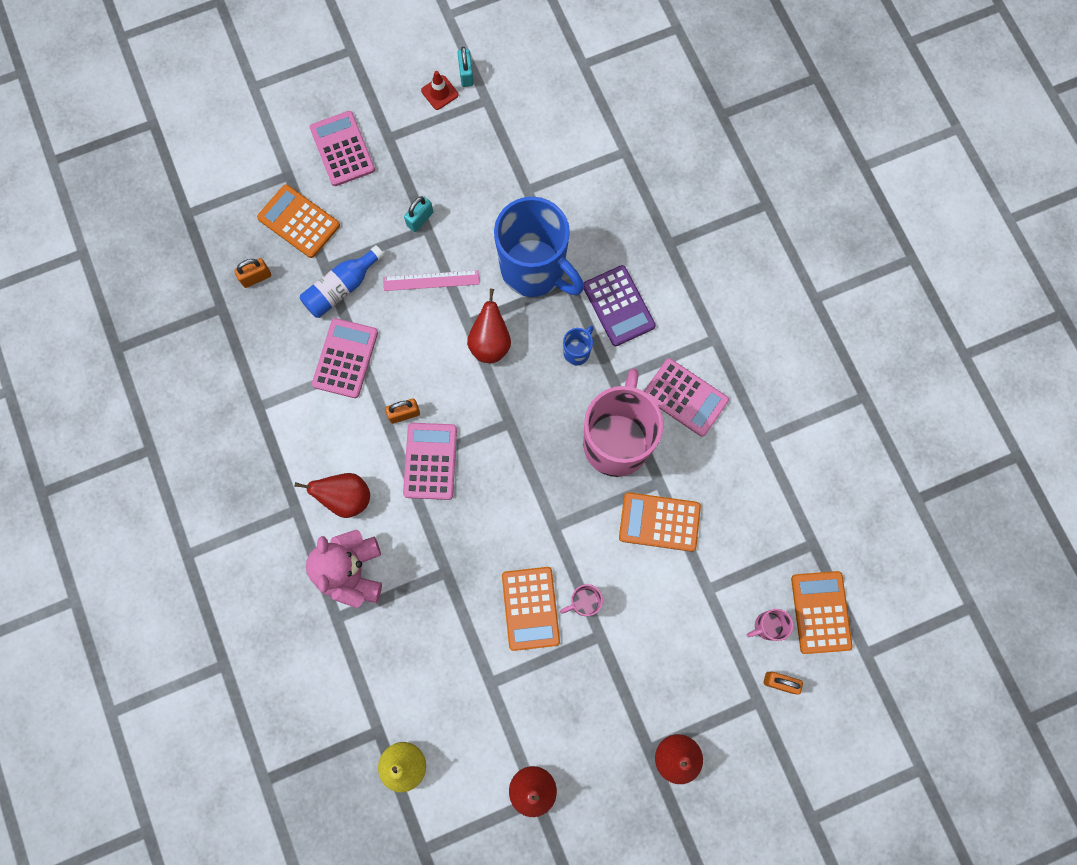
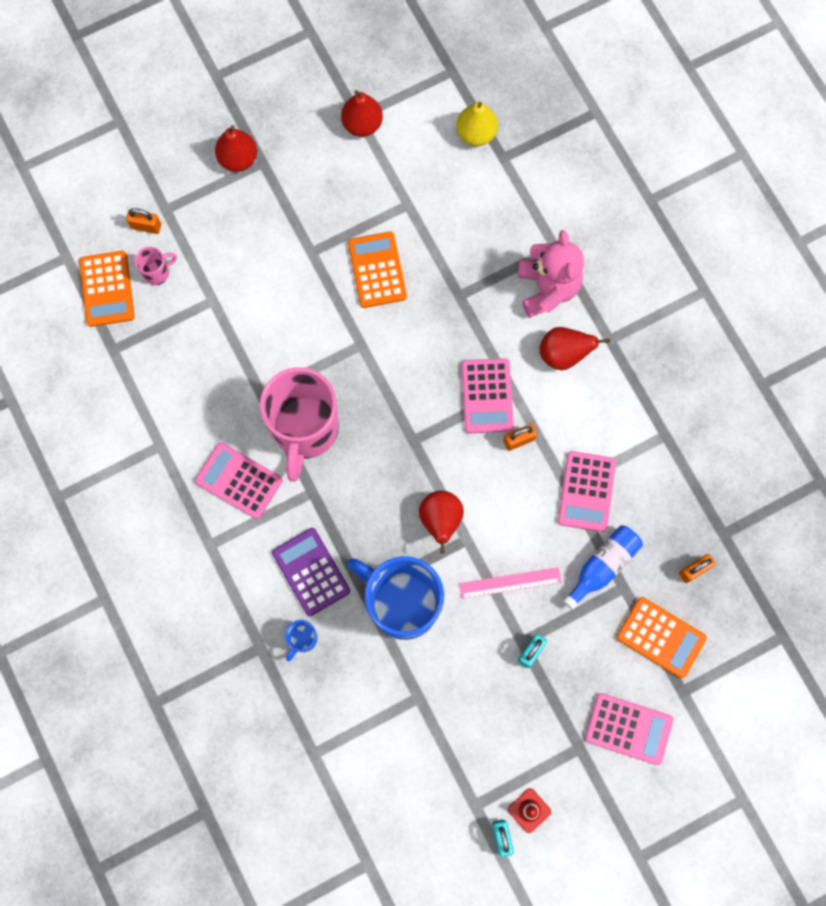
camera: 175 degrees right, 0 degrees up
pink calculator [310,111,375,186] -> pink calculator turned 45 degrees counterclockwise [585,693,673,765]
pink mug [560,584,603,616] -> none
blue mug [563,326,594,365] -> blue mug moved to [285,620,318,661]
orange calculator [619,492,701,552] -> none

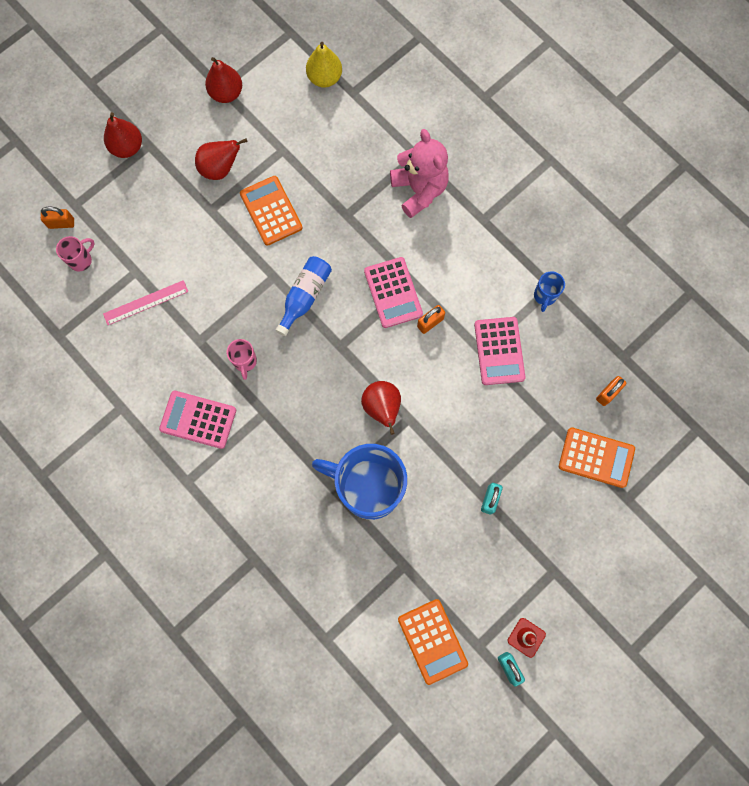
camera: 15 degrees left, 0 degrees up
orange calculator [79,251,135,327] -> orange calculator moved to [398,599,468,685]
pink mug [260,367,339,482] -> pink mug [227,339,257,380], size x0.41
purple calculator [272,528,350,616] -> none
blue mug [285,620,318,661] -> blue mug moved to [534,271,565,312]
pink ruler [459,567,561,599] -> pink ruler moved to [103,280,188,325]
red pear [540,327,610,370] -> red pear moved to [195,138,247,180]
blue bottle [563,526,643,610] -> blue bottle moved to [275,256,332,336]
pink calculator [585,693,673,765] -> none

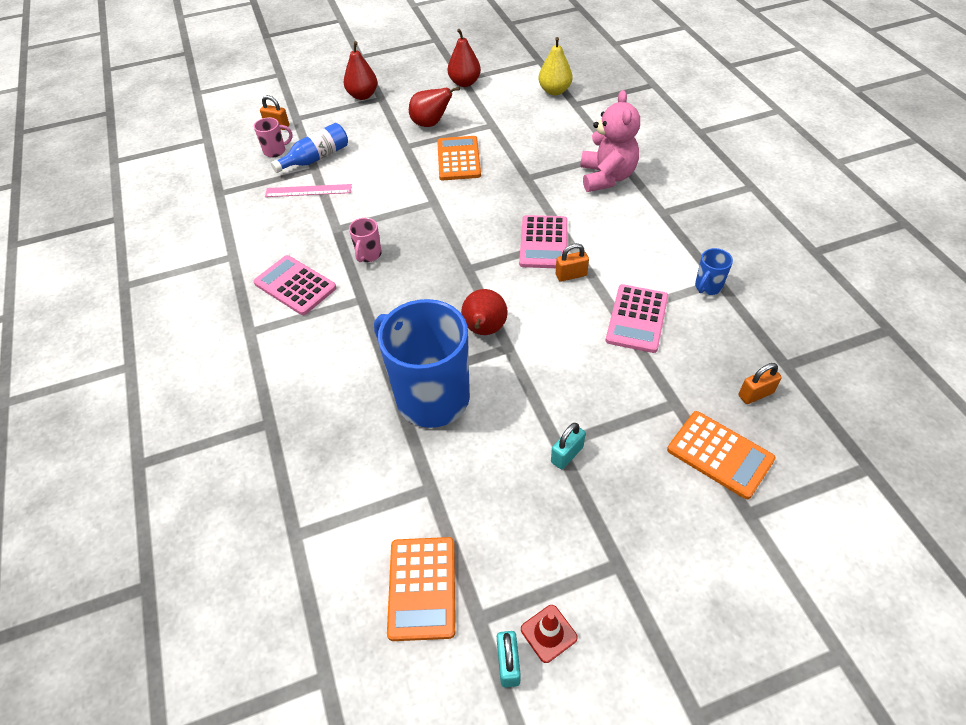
camera: 25 degrees right, 25 degrees down
blue bottle [275,256,332,336] -> blue bottle moved to [271,123,348,173]

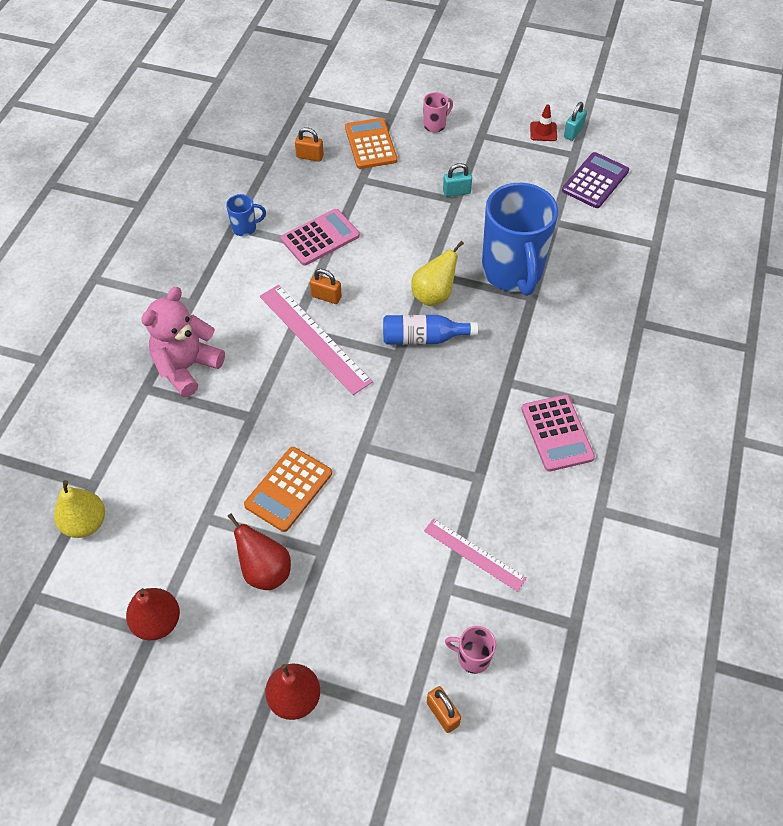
camera: 145 degrees left, 5 degrees up
blue bottle [271,123,348,173] -> blue bottle moved to [383,315,478,345]
pink mug [349,218,382,262] -> pink mug moved to [423,92,453,133]
orange calculator [387,537,455,641] -> purple calculator [562,152,629,208]
red pear [461,289,508,335] -> yellow pear [411,241,464,306]
pink calculator [519,215,568,268] -> pink ruler [260,285,373,395]

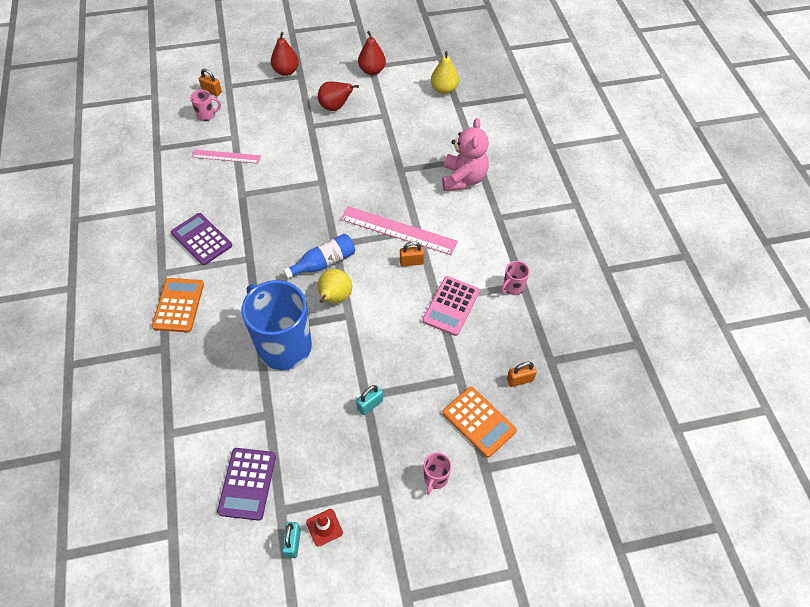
camera: 150 degrees right, 0 degrees up
blue mug [226,194,266,236] -> pink mug [501,261,530,295]
orange calculator [244,447,332,532] -> orange calculator moved to [152,278,204,332]
pink calculator [521,395,595,472] -> purple calculator [171,213,232,265]

